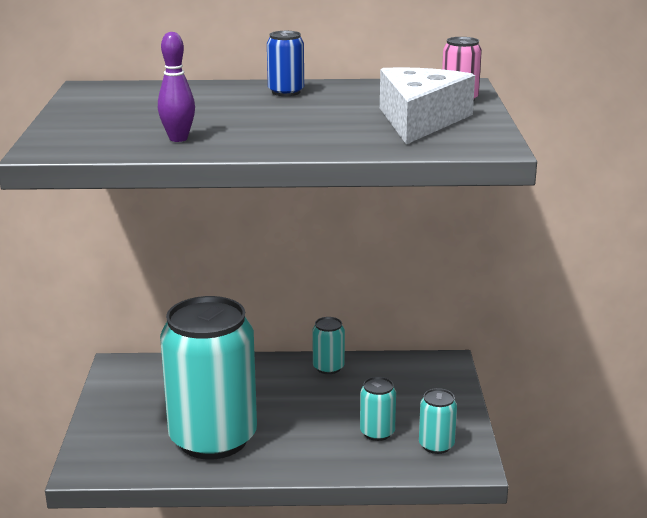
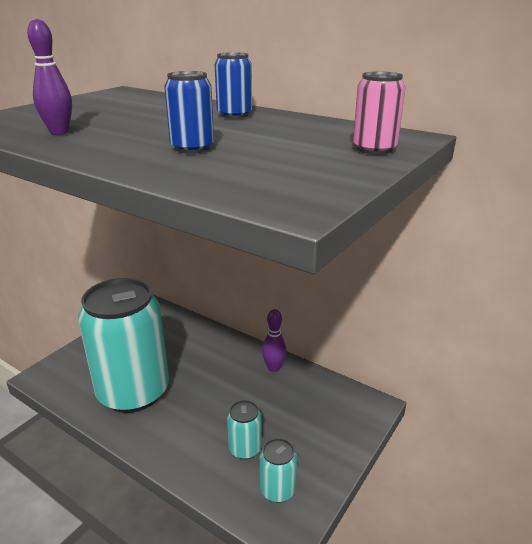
camera: 35 degrees right, 5 degrees up
turquoise can [312,317,345,374] -> purple bowling pin [262,309,286,372]
white cheese [380,67,475,144] -> none
none -> blue can [164,71,214,154]

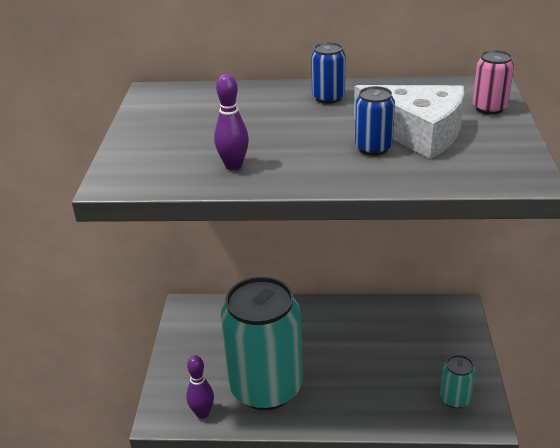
camera: 30 degrees left, 5 degrees up
turquoise can [227,400,262,459] -> none
purple bowling pin [262,309,286,372] -> purple bowling pin moved to [186,355,214,419]
none -> white cheese [354,85,464,159]

